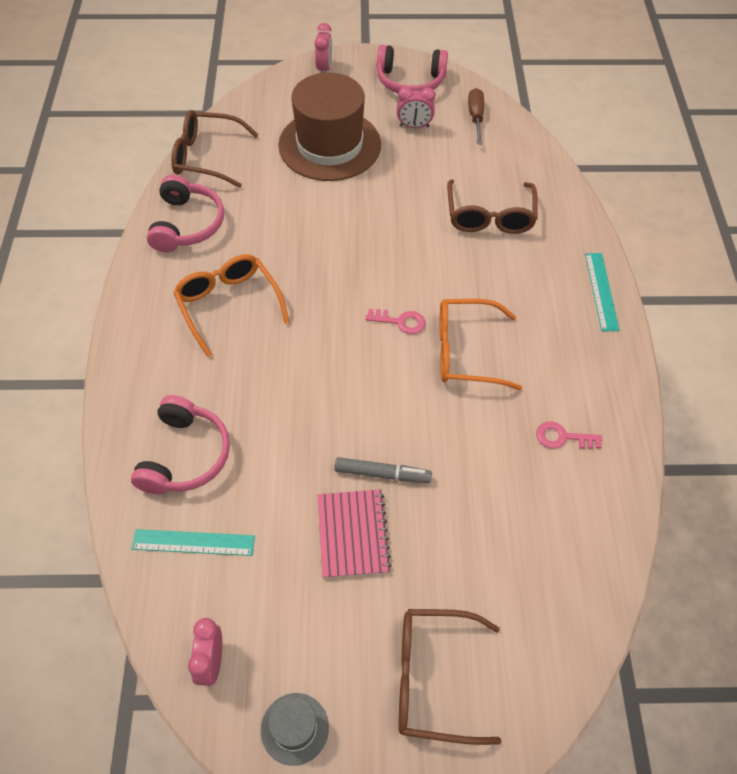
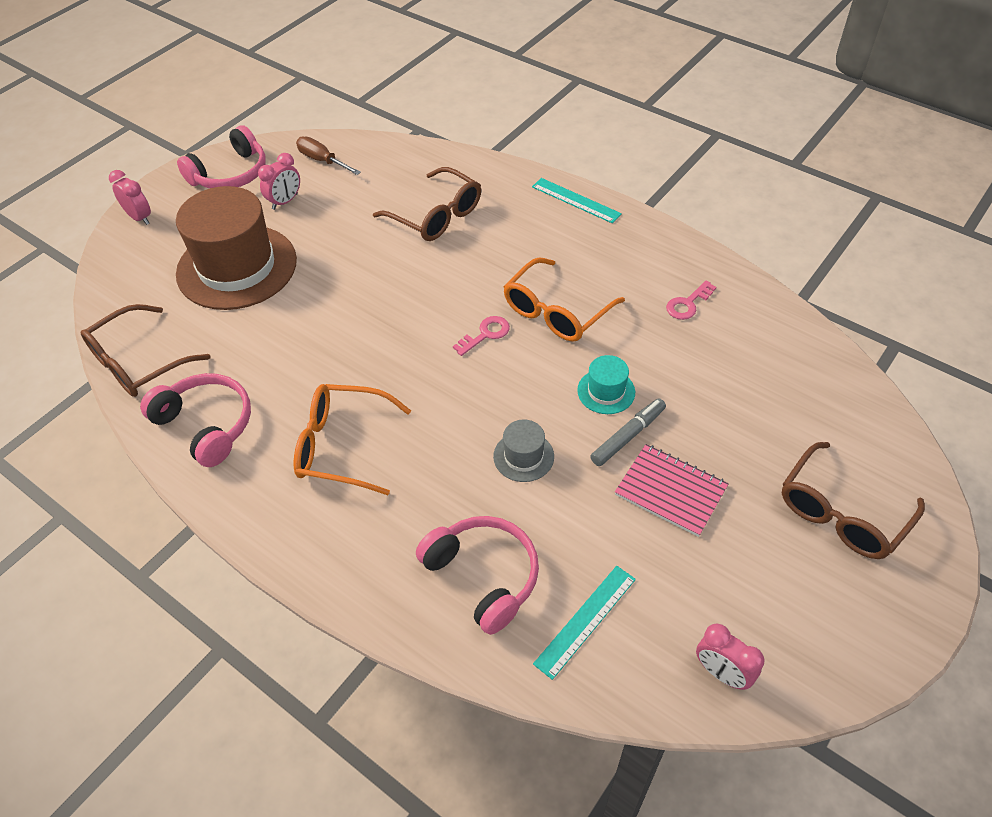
camera: 50 degrees left, 5 degrees down
grey hat [261,693,329,766] -> grey hat moved to [493,419,554,482]
none -> turquoise hat [577,355,635,414]

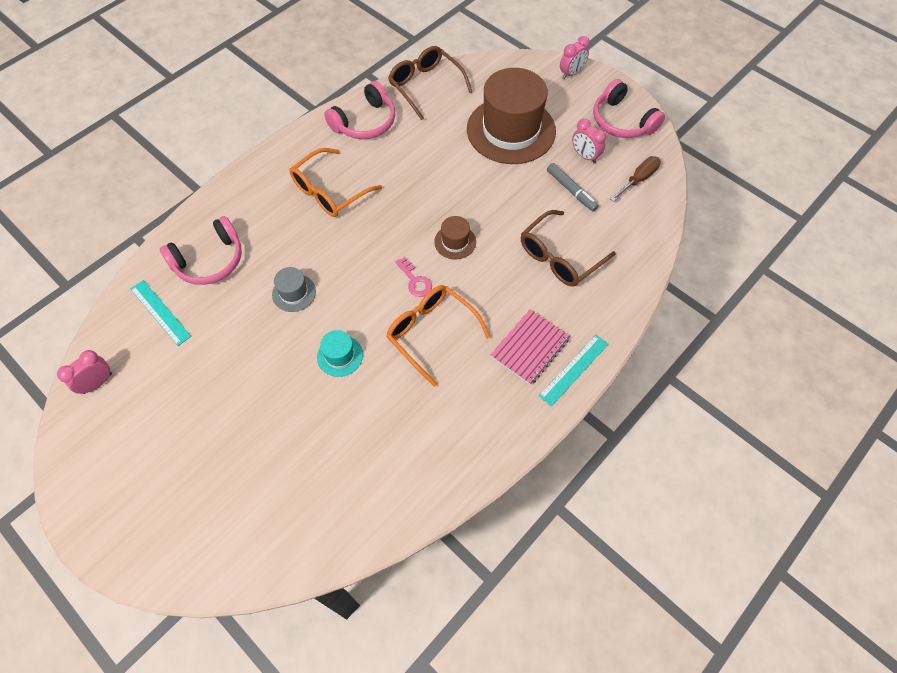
camera: 95 degrees right, 10 degrees up
orange glasses [293,384,411,495] -> orange glasses turned 150 degrees counterclockwise [289,148,382,217]
grey marker [590,398,666,466] -> grey marker moved to [547,163,599,212]
pink notebook [615,444,729,537] -> pink notebook moved to [491,310,570,385]
pink key [666,280,716,320] -> none
brown glasses [782,442,925,559] -> none
none -> brown hat [434,216,476,259]

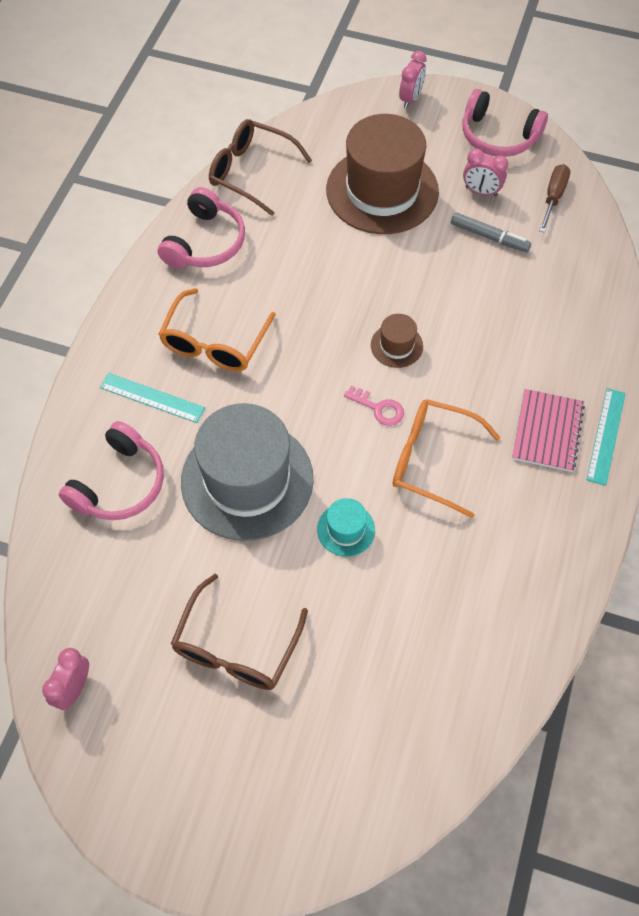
camera: 25 degrees left, 0 degrees up
turquoise ruler [131,280,191,346] -> turquoise ruler moved to [100,373,205,423]
grey hat [272,267,316,312] -> grey hat [181,403,314,541], size x2.34
brown glasses [521,210,616,287] -> brown glasses moved to [171,574,308,690]

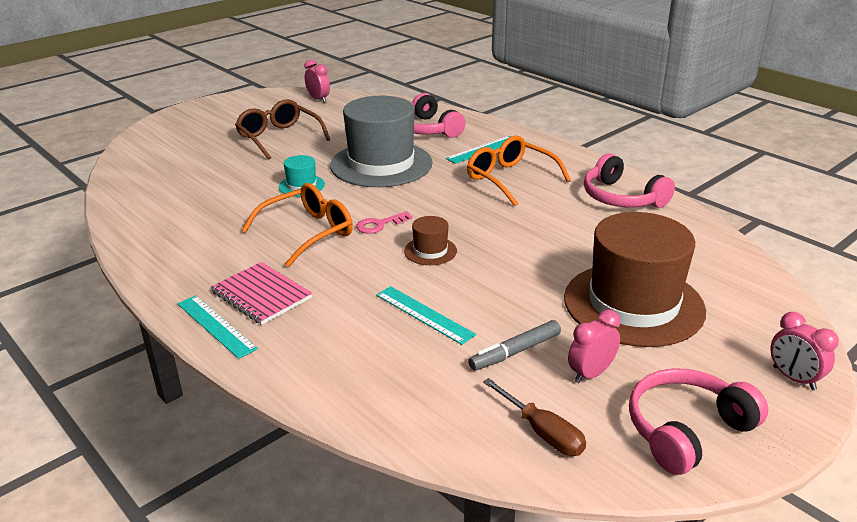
camera: 120 degrees right, 30 degrees down
brown glasses [209,119,312,216] -> none
none -> turquoise ruler [376,286,476,345]

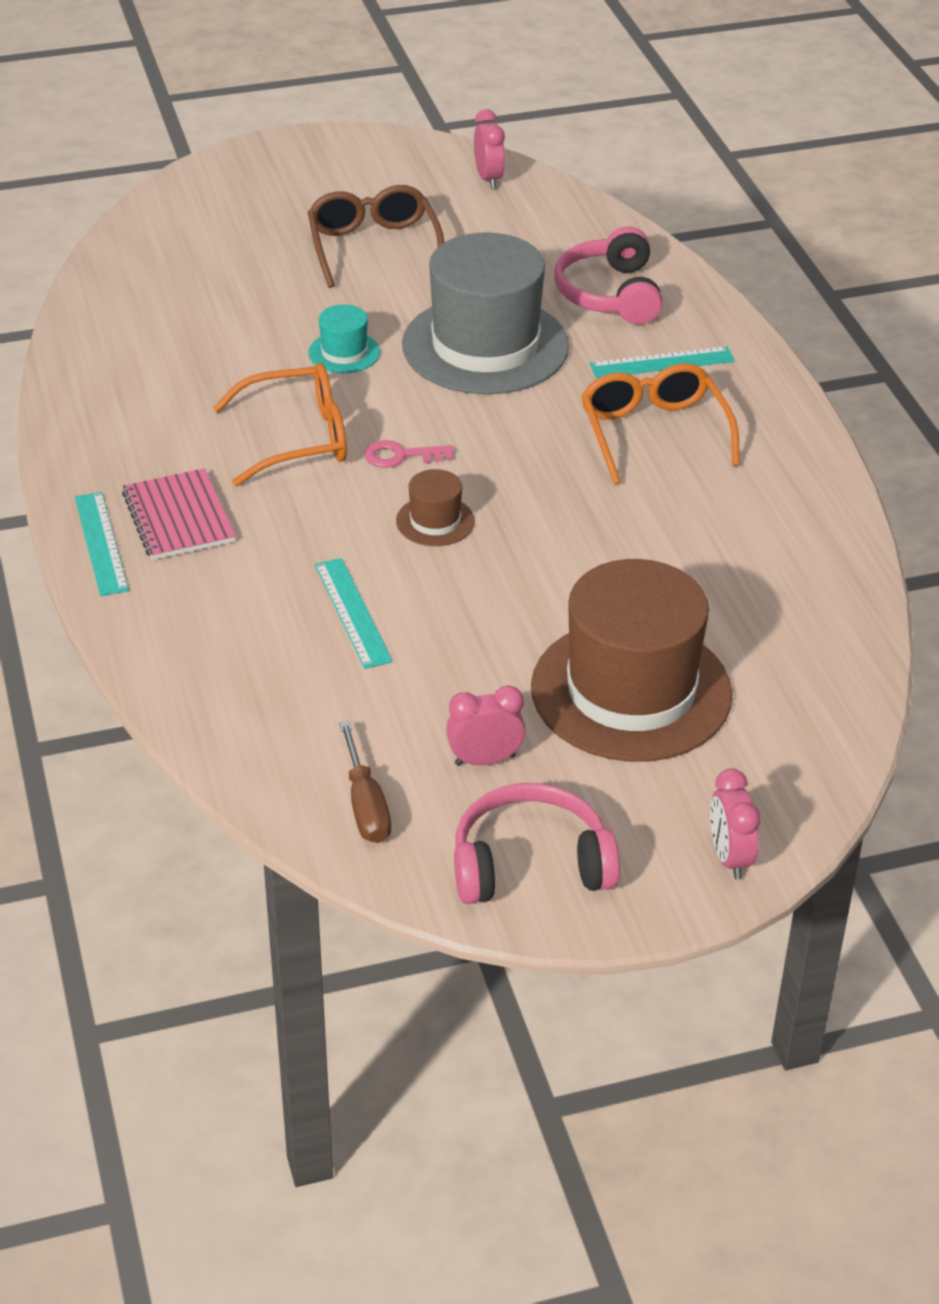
camera: 25 degrees right, 10 degrees up
grey marker [468,320,561,370] -> none
pink headphones [584,153,675,208] -> none

